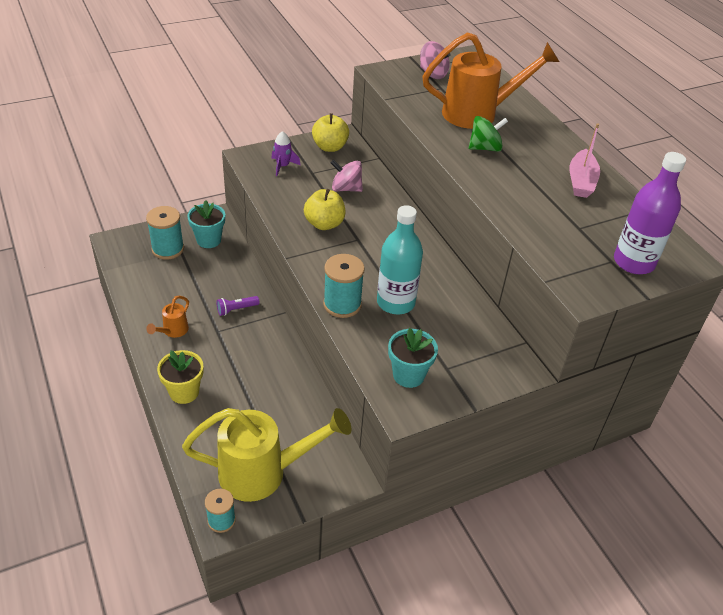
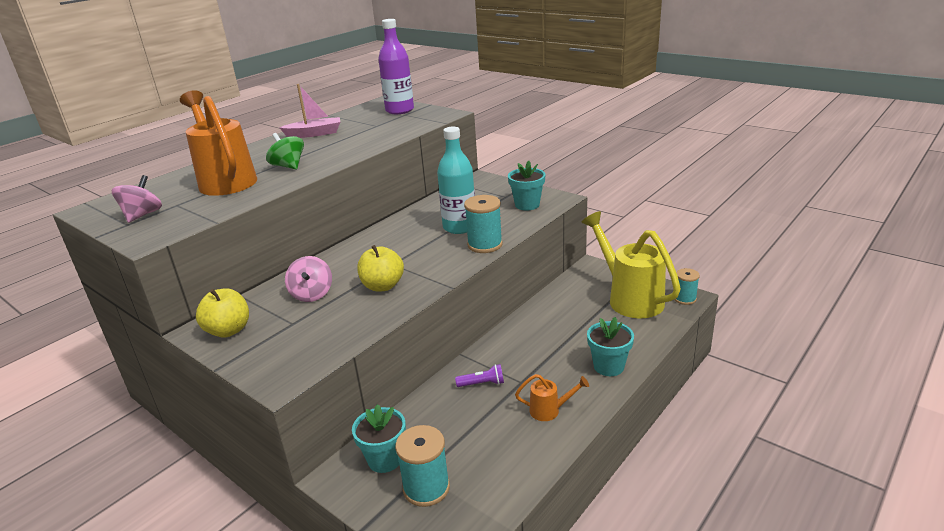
camera: 110 degrees left, 15 degrees down
yellow flower pot [157,350,204,404] -> turquoise flower pot [587,317,634,376]
purple flashlight [217,296,260,316] -> purple flashlight turned 45 degrees counterclockwise [455,364,504,387]
purple rocket [271,131,300,176] -> none

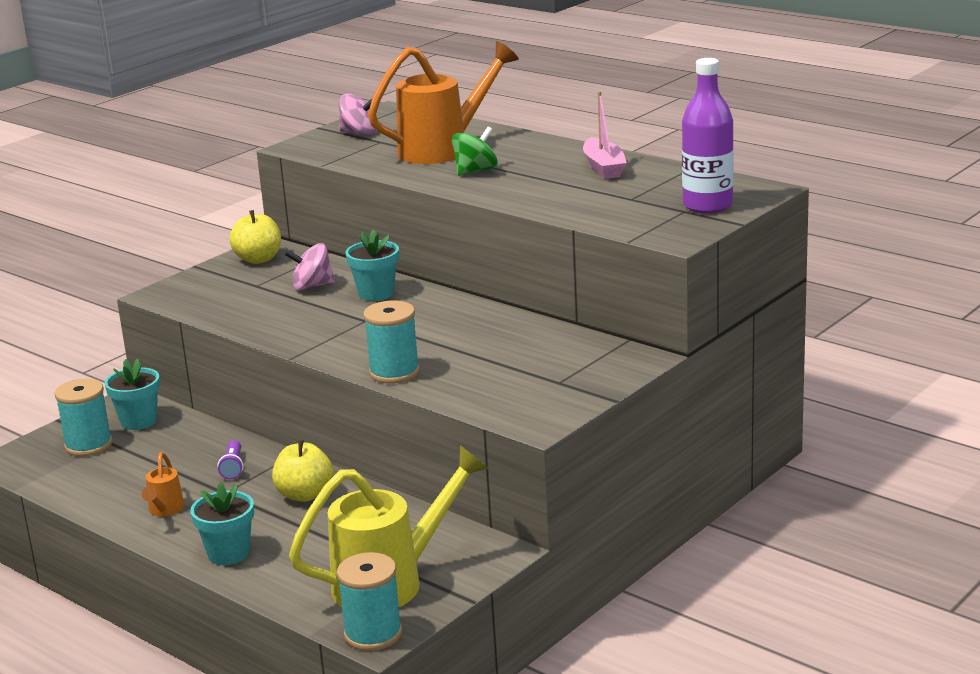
camera: 90 degrees right, 5 degrees down
yellow apple [357,245,404,291] -> yellow apple moved to [272,440,333,502]
turquoise bottle [437,127,475,234] -> none
turquoise flower pot [508,161,545,210] -> turquoise flower pot moved to [345,229,399,301]
turquoise spool [674,268,700,305] -> turquoise spool [337,552,402,651], size x1.54

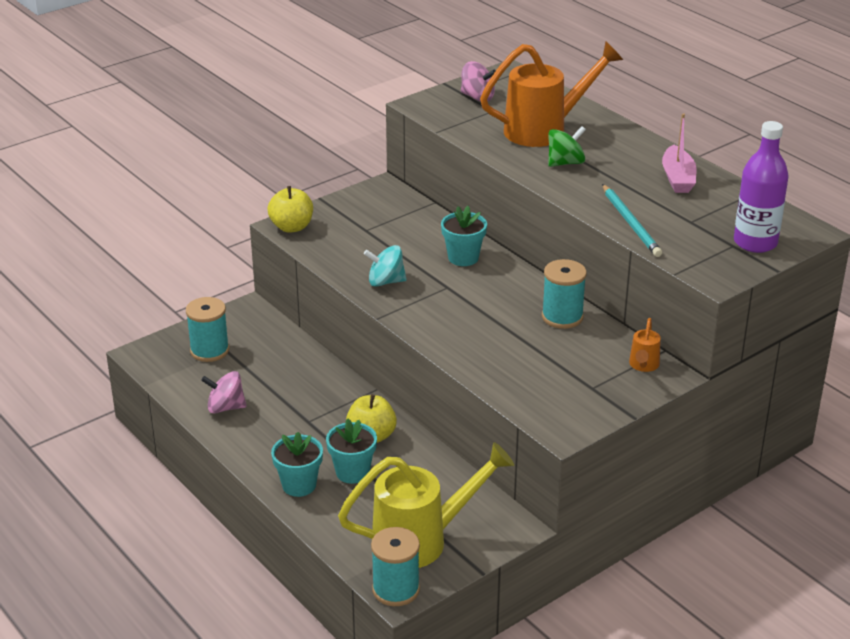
camera: 10 degrees right, 10 degrees up
turquoise flower pot [105,358,160,430] -> turquoise flower pot moved to [326,419,377,484]
orange watering can [142,452,185,516] -> orange watering can moved to [629,318,661,372]
purple flashlight [218,440,243,479] -> none
yellow apple [229,210,281,264] -> yellow apple moved to [268,186,313,233]
pink spinning top [284,243,335,290] -> pink spinning top moved to [201,371,247,413]
turquoise spool [363,301,420,384] -> turquoise spool moved to [542,259,587,329]
none -> turquoise spinning top [364,245,407,287]
none -> turquoise pencil [602,184,662,257]

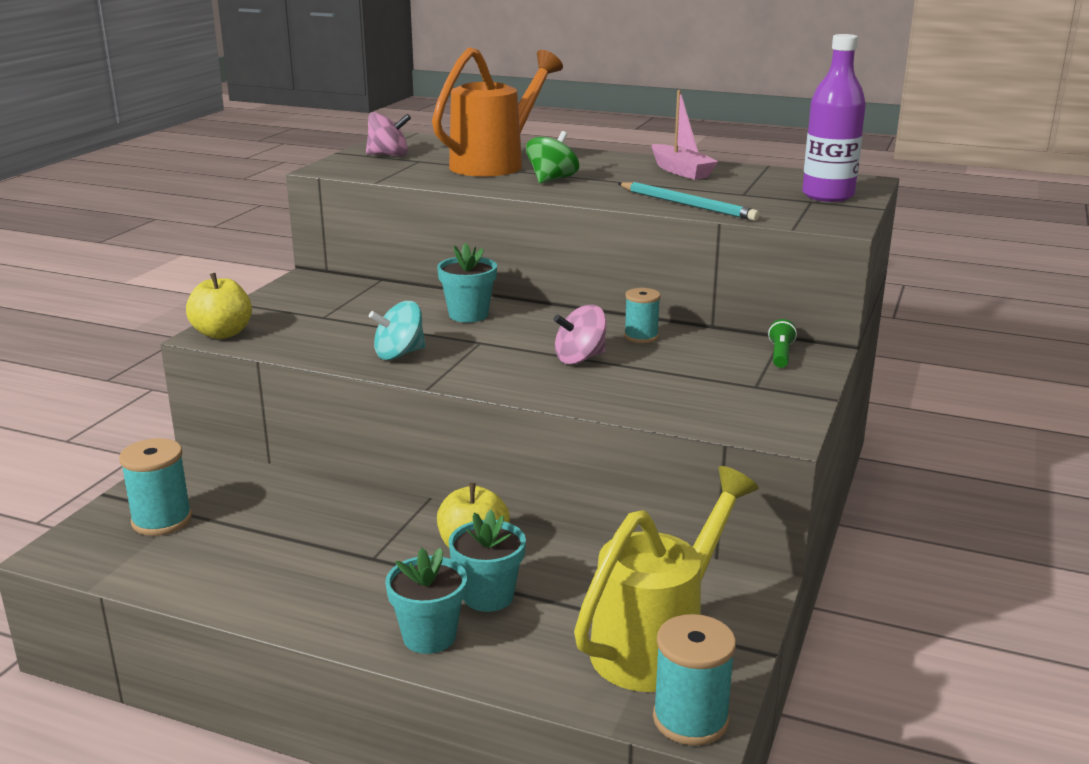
camera: 30 degrees left, 10 degrees down
pink spinning top [201,371,247,413] -> pink spinning top moved to [554,305,607,364]
turquoise spool [542,259,587,329] -> turquoise spool [624,288,660,343], size x0.65
orange watering can [629,318,661,372] -> green flashlight [768,319,797,368]

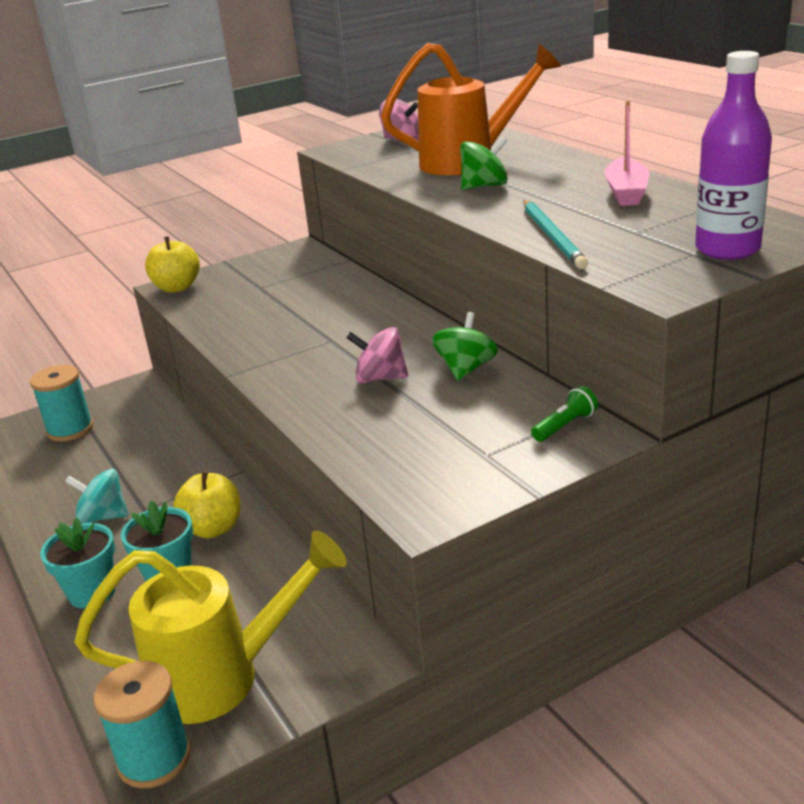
camera: 40 degrees right, 5 degrees up
turquoise spinning top [369,301,426,360] -> turquoise spinning top moved to [65,469,129,524]
turquoise flower pot [437,243,497,323] -> none
turquoise spool [624,288,660,343] -> green spinning top [432,312,498,381]

